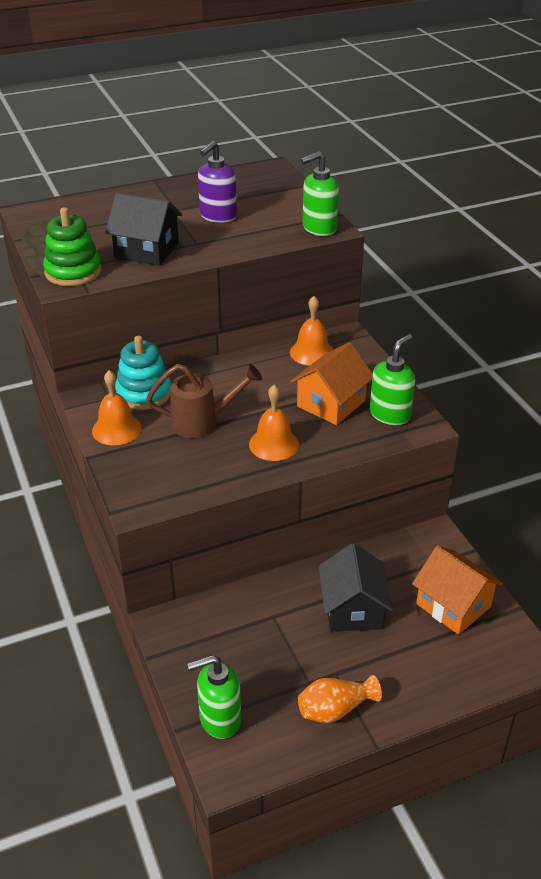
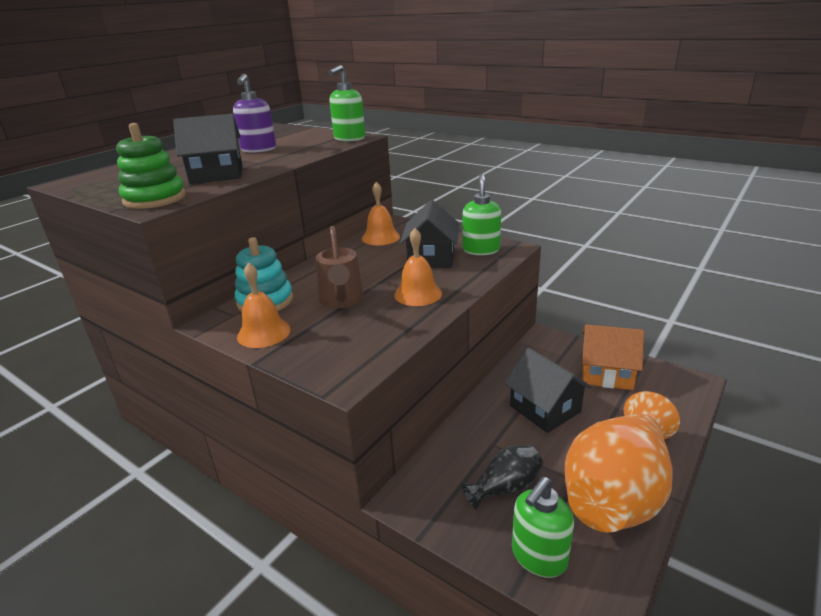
camera: 30 degrees left, 10 degrees down
brown watering can [146,364,262,438] -> brown watering can turned 120 degrees clockwise [316,226,364,308]
orange house [290,342,373,425] -> black house [400,200,459,268]
orange vase [298,675,382,723] -> orange vase [565,391,680,533], size x2.13
none -> black vase [462,445,543,510]

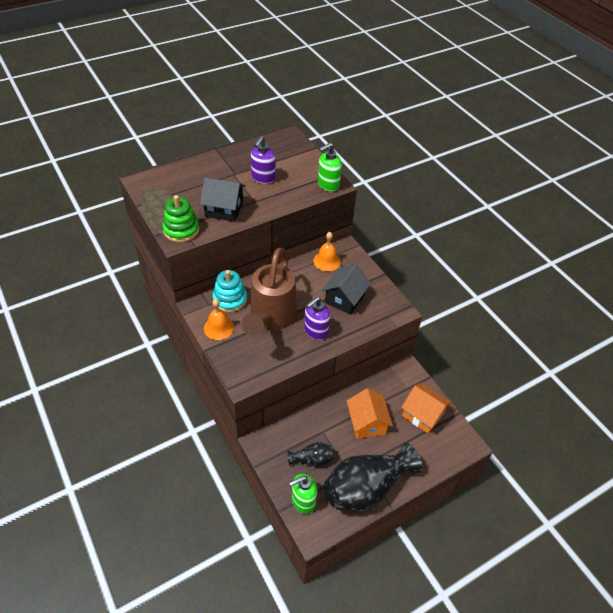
camera: 20 degrees right, 20 degrees up
brown watering can [316,226,364,308] -> brown watering can [242,248,297,336], size x1.70
orange bell [394,228,442,306] -> purple soap dispenser [304,297,330,340]
green soap dispenser [463,174,501,255] -> none
black house [504,348,592,433] -> orange house [347,388,393,439]
orange vase [565,391,680,533] -> black vase [324,443,422,511]

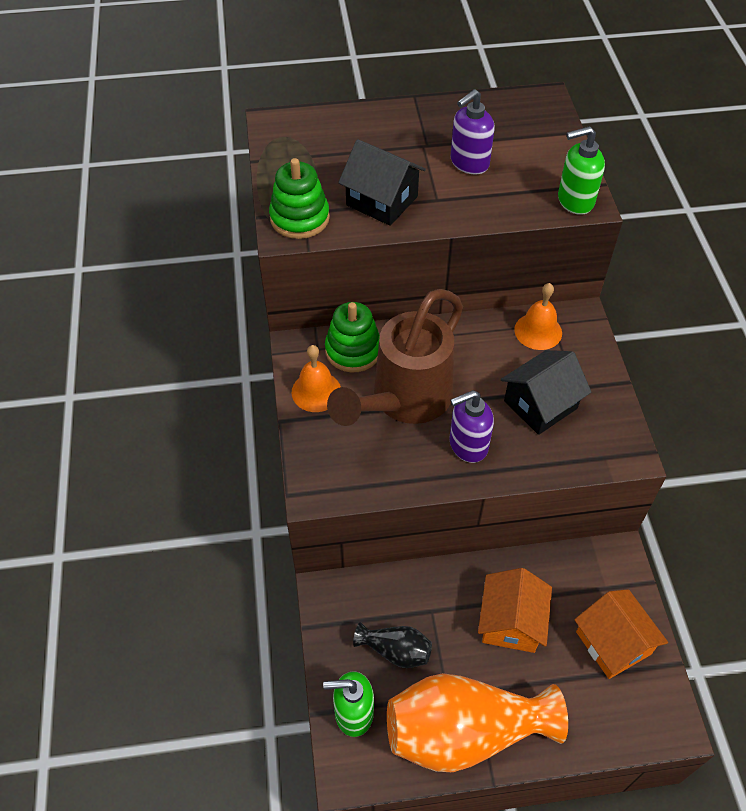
camera: 25 degrees right, 5 degrees up
turquoise stacking toy [213,270,247,312] -> green stacking toy [325,302,380,372]
black vase [324,443,422,511] -> orange vase [387,673,568,772]

